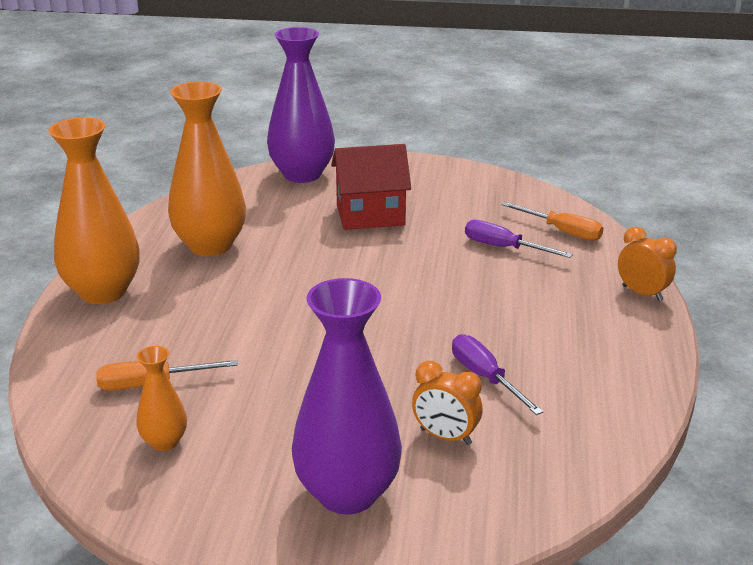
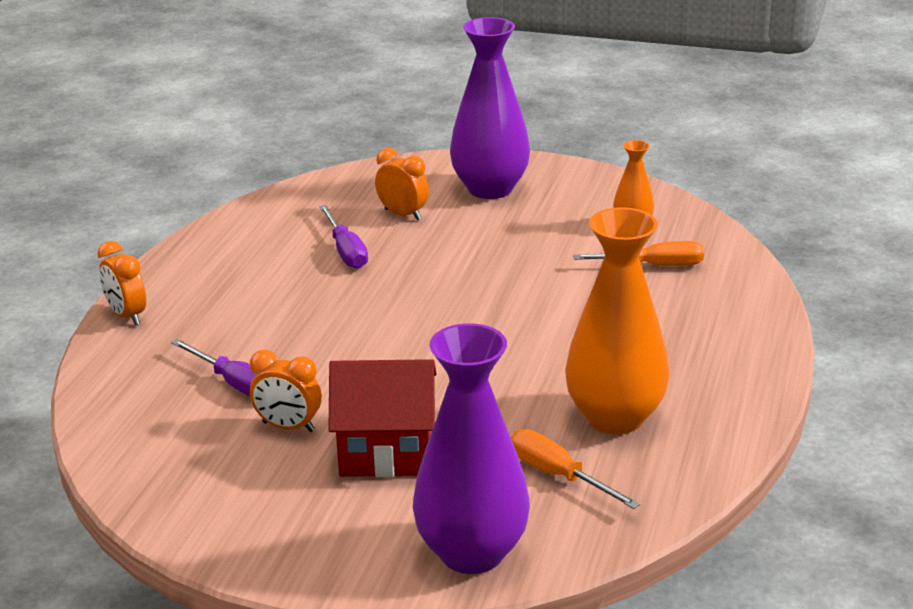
camera: 170 degrees left, 0 degrees up
orange vase [49,117,139,304] -> none
orange screwdriver [502,202,603,241] -> orange screwdriver moved to [511,429,640,509]
none -> orange clock [250,350,321,432]

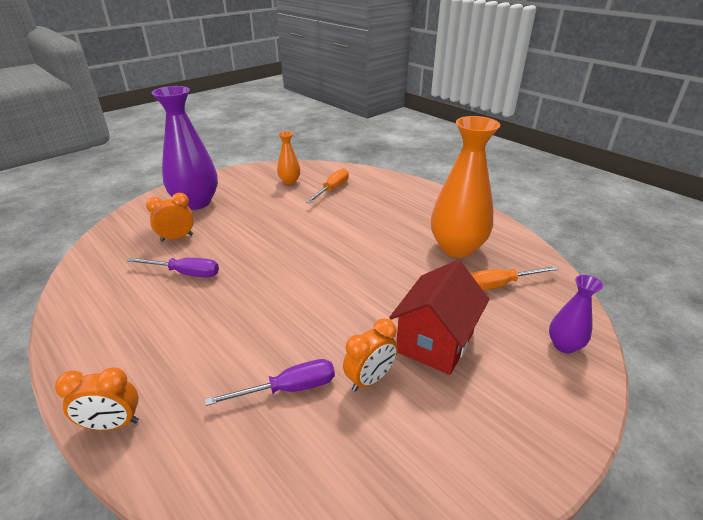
camera: 60 degrees left, 5 degrees up
purple vase [413,323,530,574] -> purple vase [549,275,603,353], size x0.49

